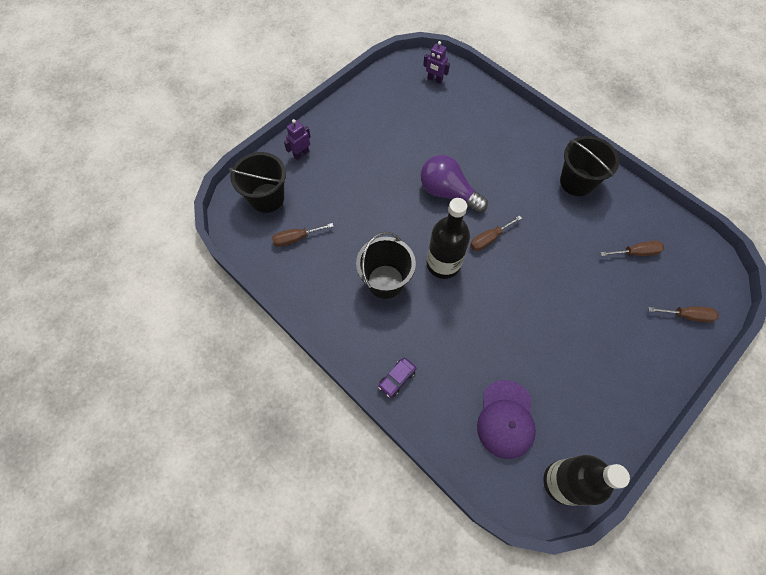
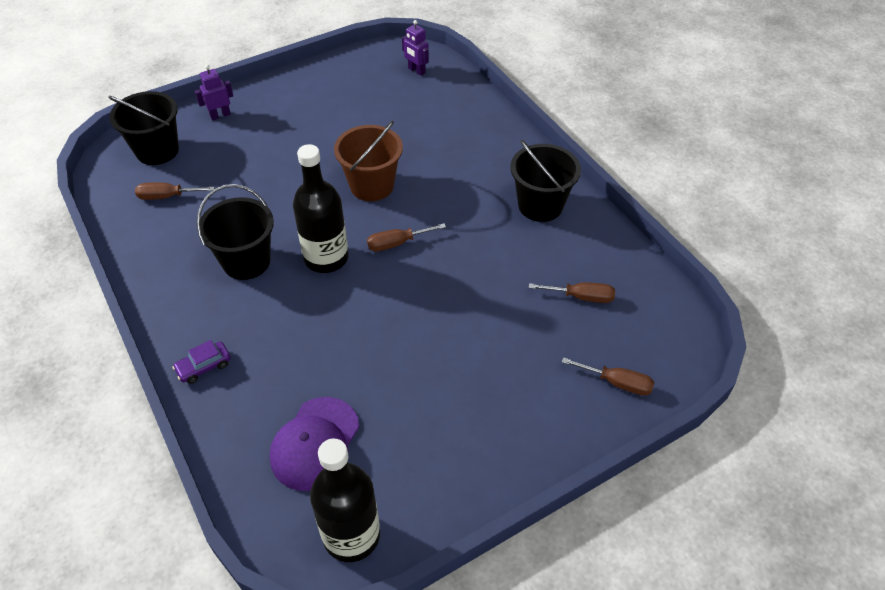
camera: 15 degrees right, 15 degrees down
purple light bulb [421,155,488,213] -> brown bucket [334,121,403,201]

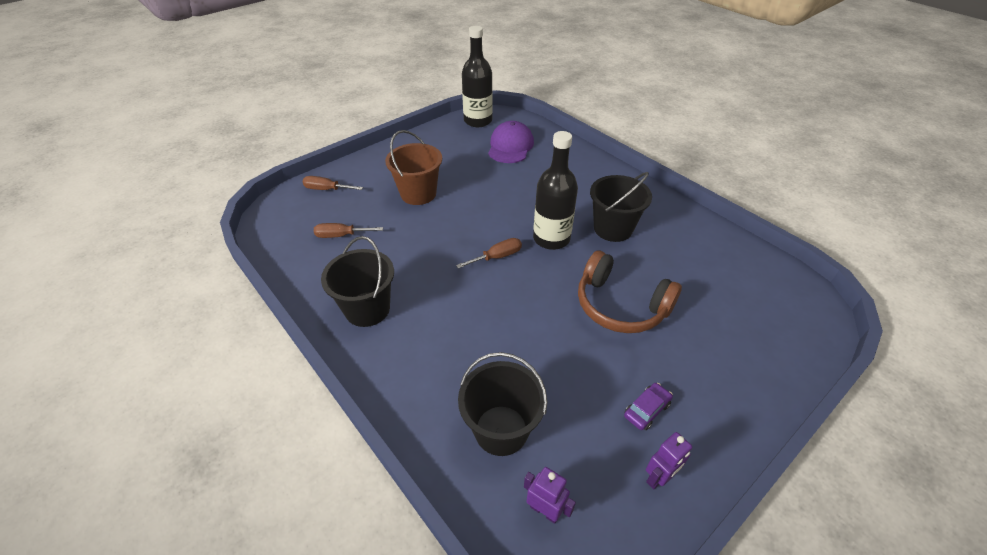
camera: 170 degrees right, 5 degrees down
black bucket [109,91,179,165] -> black bucket moved to [458,352,547,456]
brown screwdriver [135,182,215,200] -> none
purple car [172,340,231,384] -> purple car moved to [624,383,673,430]
purple robot [195,65,233,120] -> purple robot moved to [646,432,692,489]
brown bucket [334,121,403,201] -> brown bucket moved to [385,130,442,205]
none -> brown headphones [578,251,682,333]

